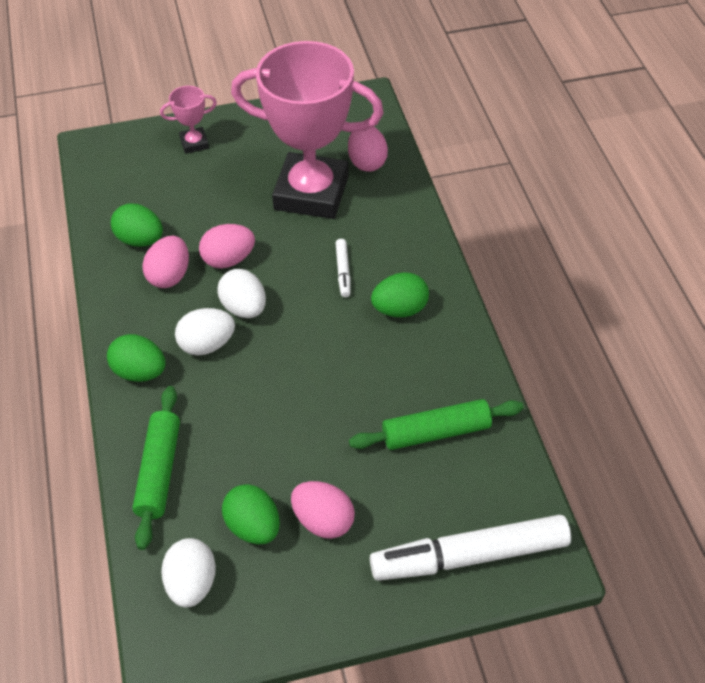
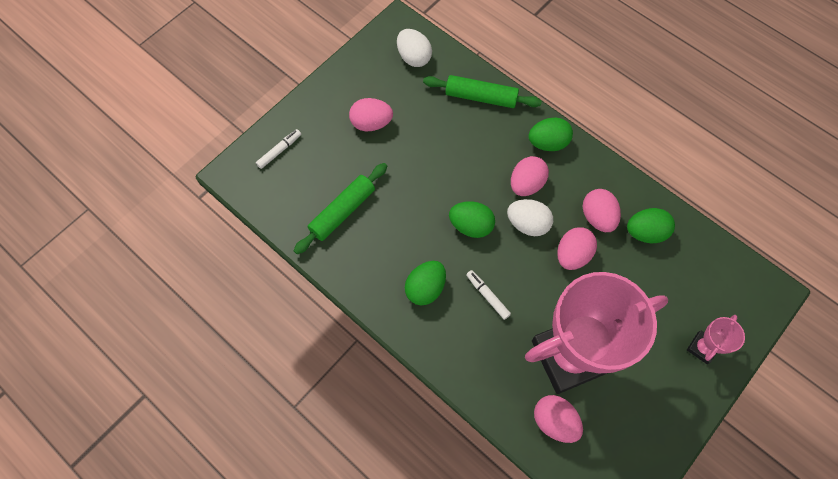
camera: 145 degrees right, 15 degrees up
green rolling pin [132,386,180,550] -> green rolling pin turned 45 degrees counterclockwise [423,75,542,108]
white egg [175,308,235,355] -> pink egg [511,156,549,196]
green egg [222,484,280,544] -> green egg moved to [449,201,495,238]
white marker [370,515,571,581] -> white marker [256,129,301,169], size x0.43

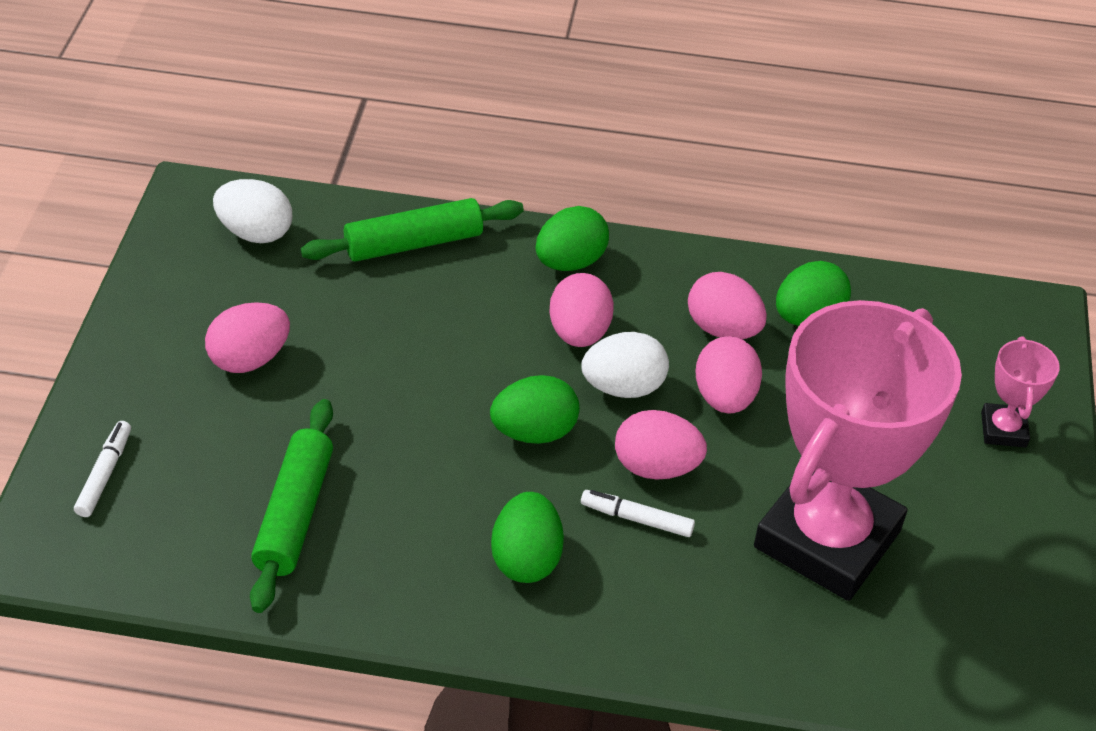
camera: 35 degrees left, 20 degrees down
pink egg [534,395,583,443] -> pink egg moved to [615,410,707,480]

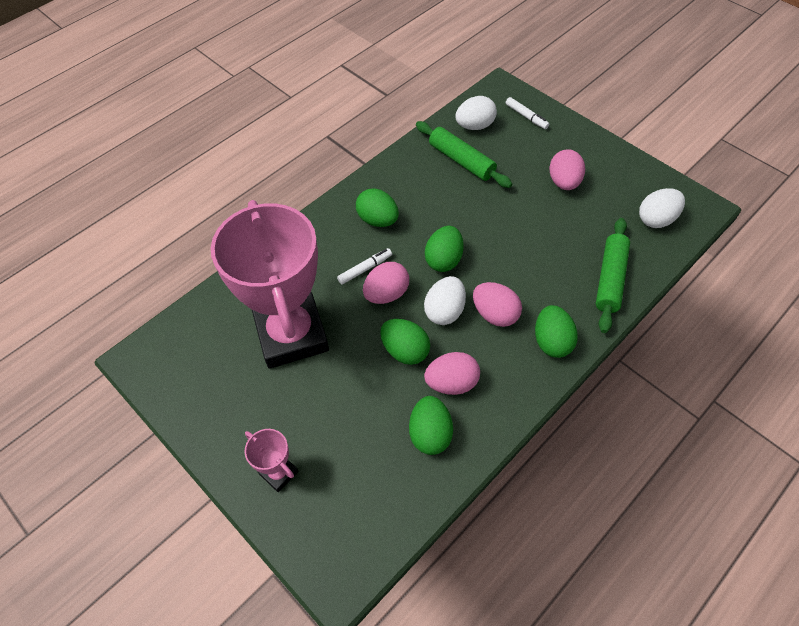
camera: 130 degrees right, 10 degrees up
pink egg [696,336,762,413] -> green egg [380,319,430,365]
none -> white egg [455,96,497,130]

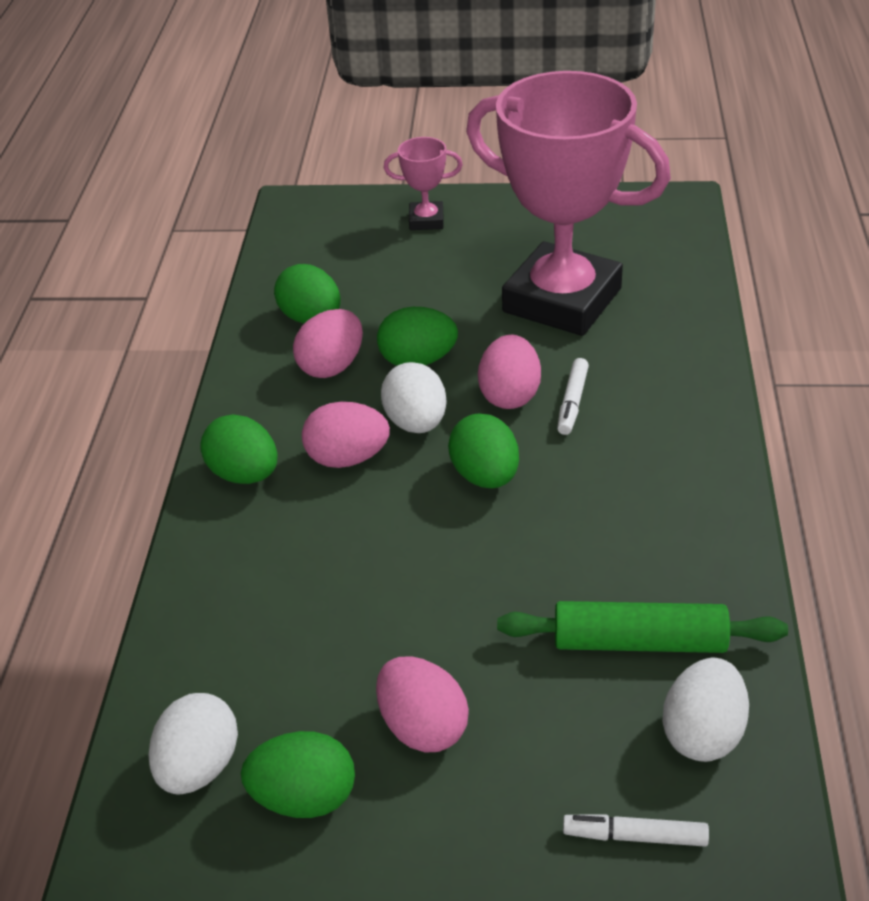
camera: 140 degrees right, 15 degrees down
green egg [356,188,399,227] -> green egg moved to [241,731,355,818]
green rolling pin [596,218,630,333] -> none

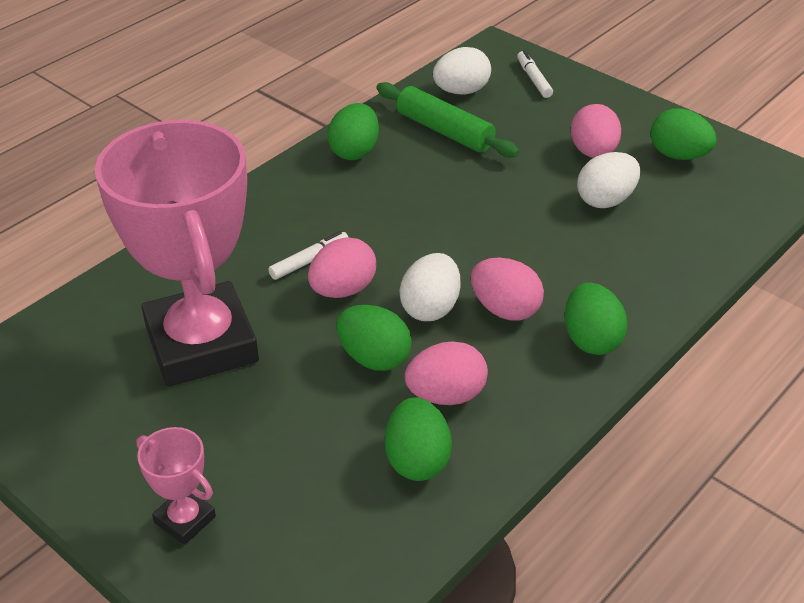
camera: 145 degrees left, 0 degrees up
white egg [148,693,238,795] -> white egg moved to [577,152,640,208]
green egg [448,413,519,488] -> green egg moved to [327,103,379,160]
white marker [563,814,709,847] -> white marker turned 150 degrees counterclockwise [517,50,553,98]

